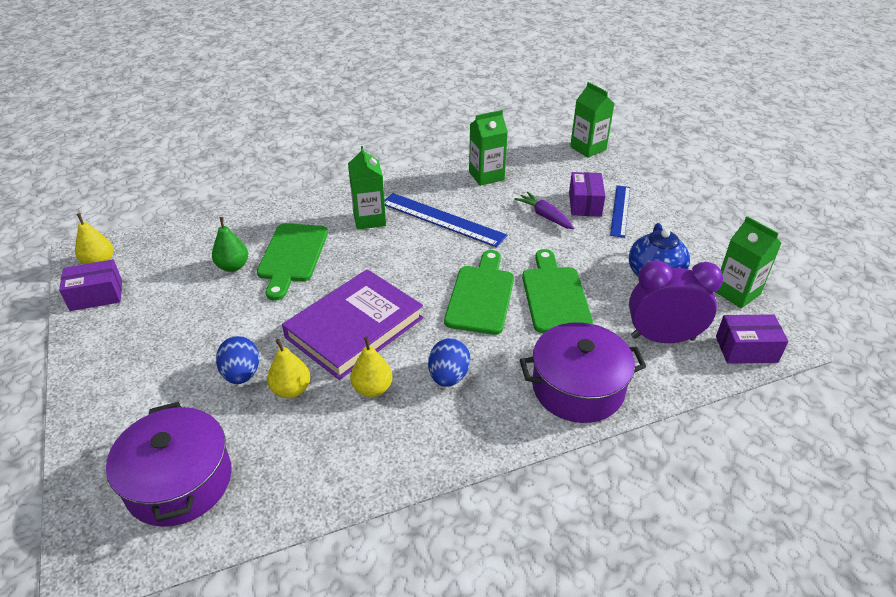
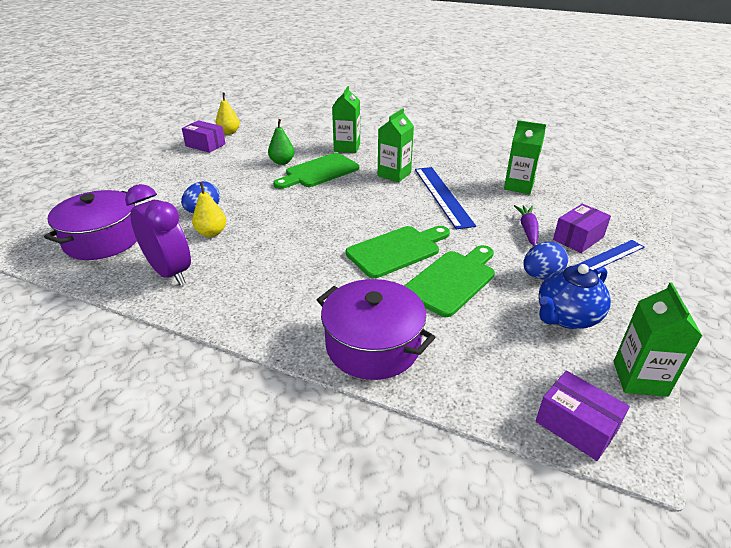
camera: 45 degrees right, 5 degrees down
purple book [282,269,423,380] -> none
yellow pear [350,337,393,397] -> none
blue egg [428,338,470,387] -> blue egg moved to [523,242,568,280]
green carton [570,82,615,158] -> green carton moved to [332,86,360,153]
purple clock [629,260,723,343] -> purple clock moved to [125,184,191,285]

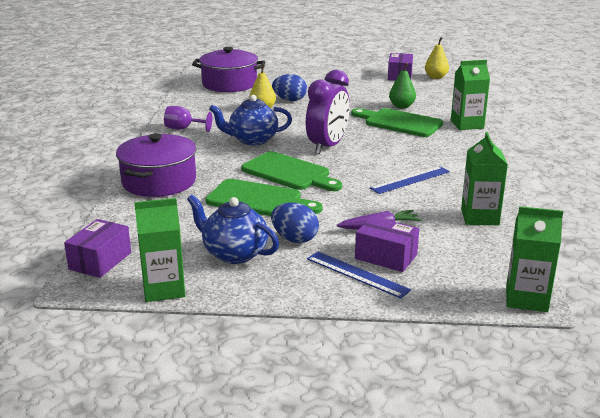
camera: 70 degrees right, 10 degrees down
purple clock [125,184,191,285] -> purple clock moved to [306,69,350,154]
green carton [378,108,414,182] -> green carton moved to [506,206,563,312]
blue ruler [415,167,476,229] -> blue ruler [370,166,450,194], size x0.65
none -> purple goblet [164,106,212,132]
none -> blue teapot [209,95,292,145]

